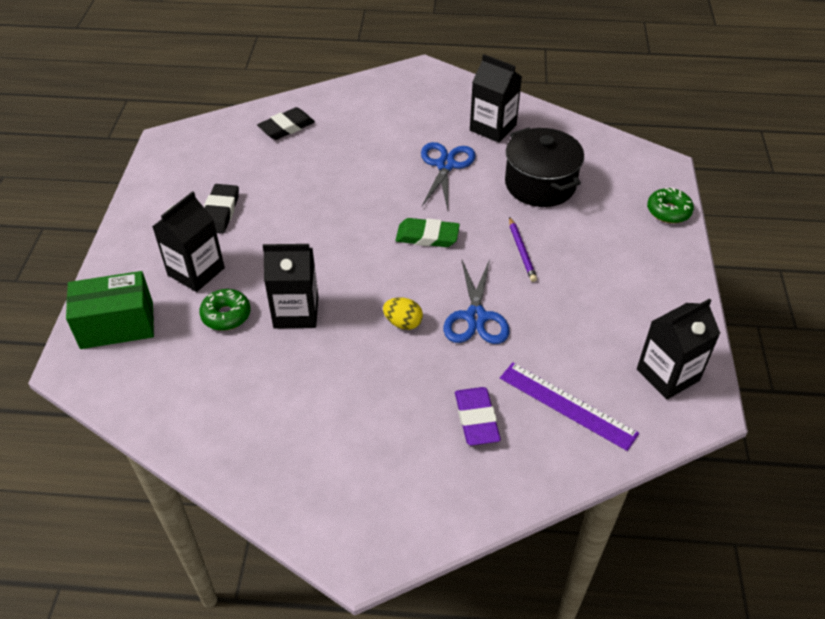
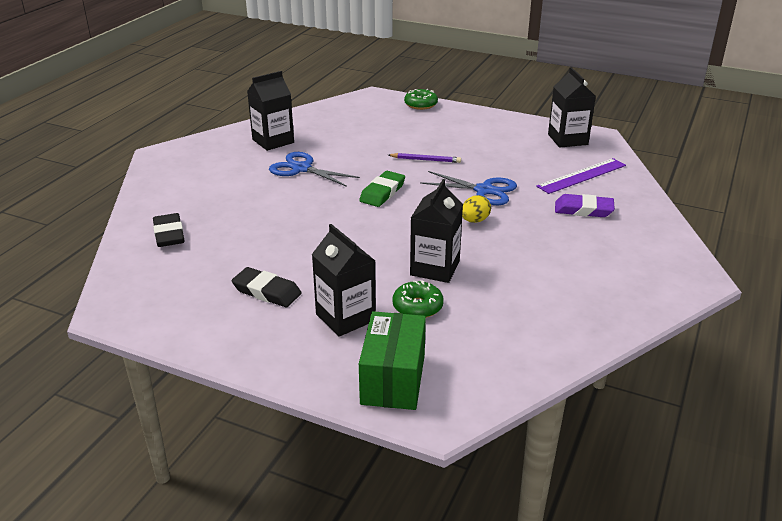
camera: 70 degrees left, 15 degrees down
black pot [505,127,584,207] -> none

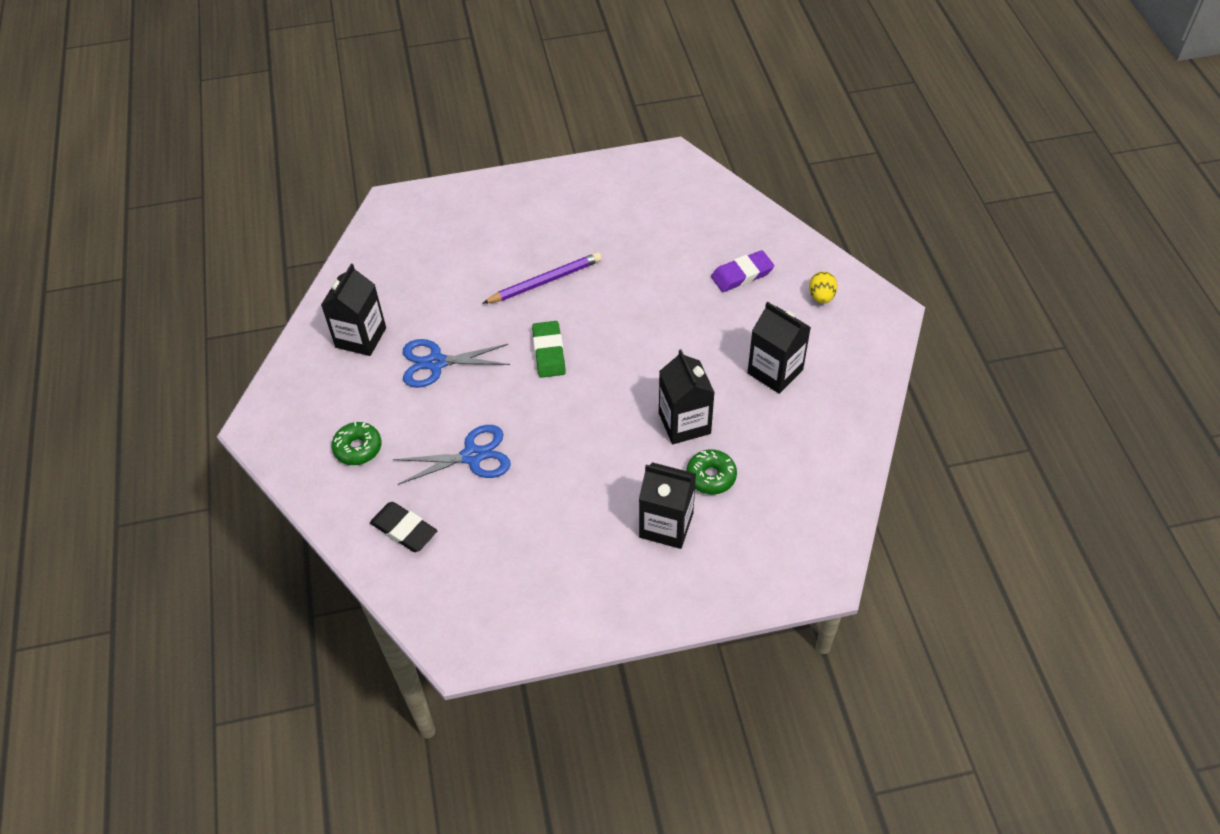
camera: 35 degrees left, 20 degrees up
black eraser [231,267,302,307] -> none
green box [359,311,426,410] -> none
purple pencil [388,153,461,163] -> purple pencil [482,252,602,304], size x1.52
green donut [404,89,438,110] -> green donut moved to [332,422,382,465]
blue scissors [420,171,517,205] -> blue scissors moved to [393,425,511,485]
yellow egg [462,195,491,223] -> yellow egg moved to [809,271,837,304]
purple ruler [536,158,626,194] -> none
black carton [548,67,596,148] -> black carton moved to [747,302,811,394]

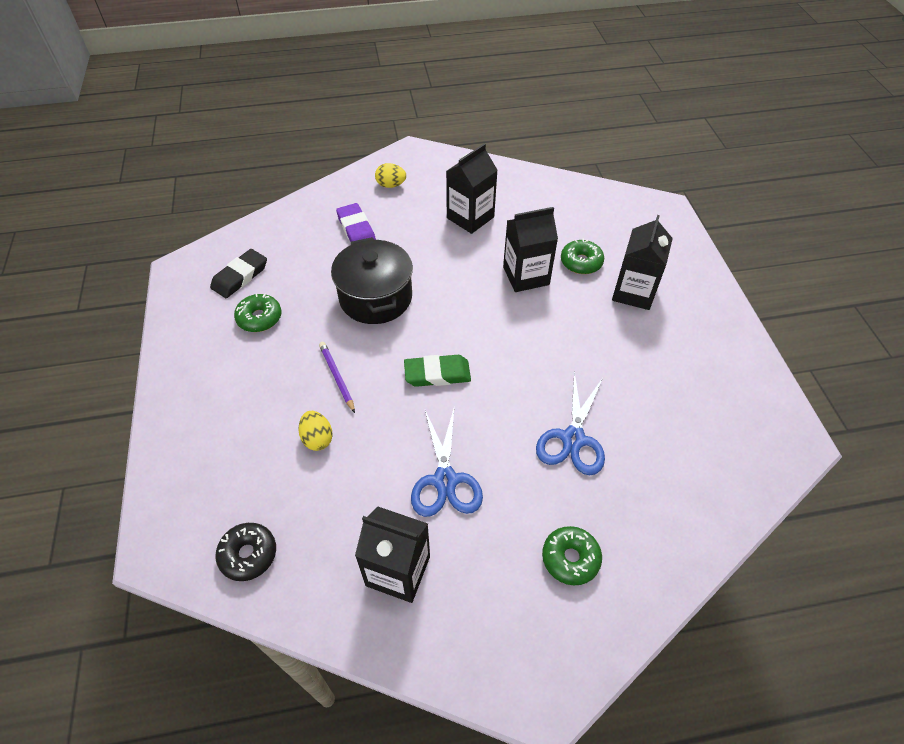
camera: 90 degrees left, 0 degrees up
black eraser [370,502,437,552] -> black eraser moved to [210,249,267,298]
blue scissors [393,425,511,485] -> blue scissors turned 150 degrees counterclockwise [536,371,605,475]
purple pencil [482,252,602,304] -> purple pencil [319,342,355,413], size x0.66
none -> black donut [215,523,276,581]
none -> green donut [234,293,281,332]
none -> yellow egg [298,411,333,451]
none -> black pot [331,237,413,324]

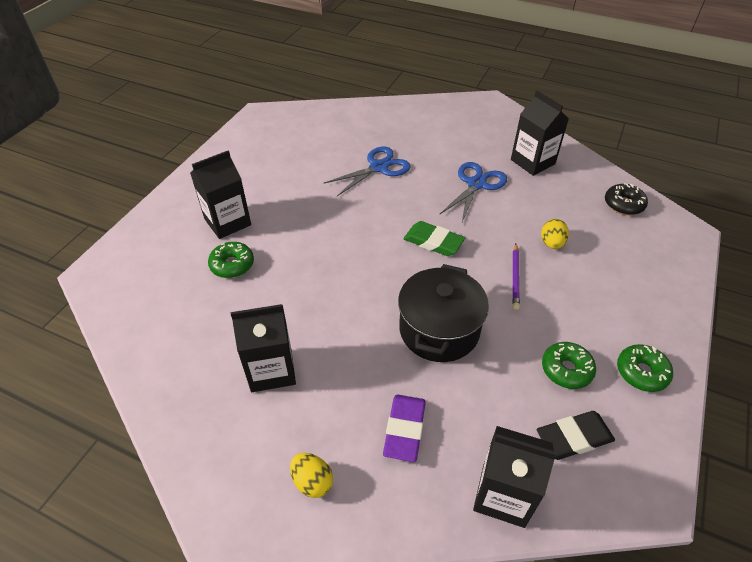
camera: 145 degrees left, 5 degrees down
black carton [503,207,558,292] -> black carton moved to [473,426,557,528]
green donut [542,526,602,585] -> green donut moved to [617,344,673,392]

